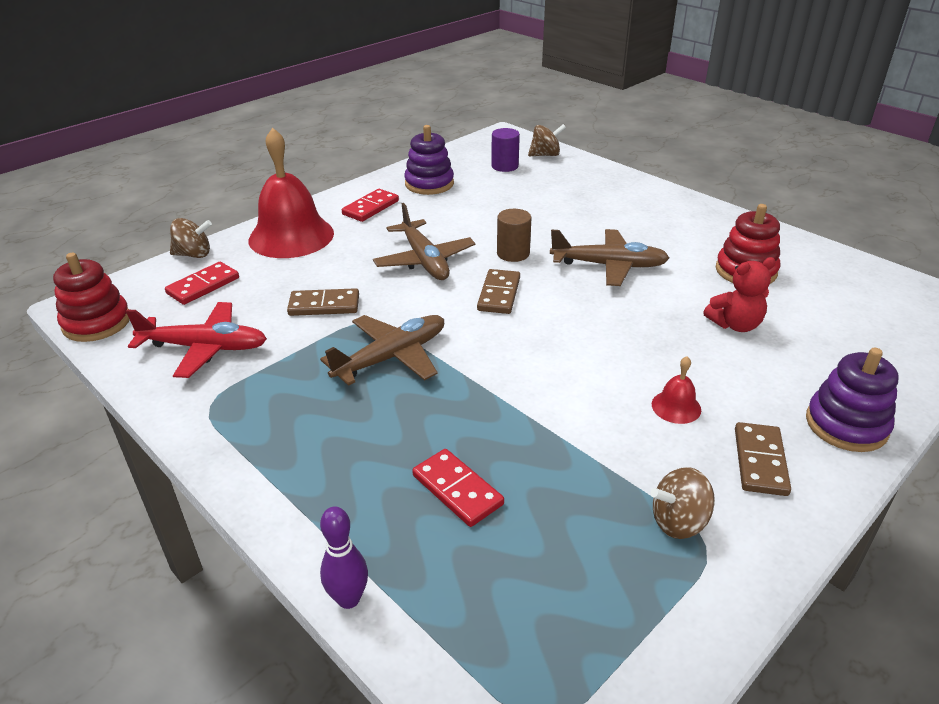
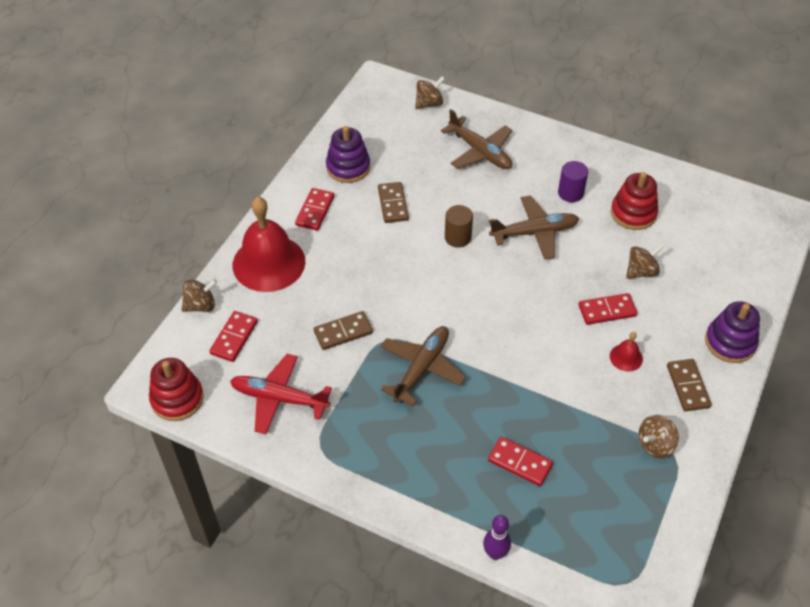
camera: 20 degrees left, 15 degrees up
red plane [126,302,267,378] -> red plane turned 150 degrees counterclockwise [230,354,332,434]
brown plane [373,203,475,280] -> brown plane moved to [441,109,512,169]
brown domino [477,269,520,314] -> brown domino moved to [378,182,409,223]
purple cylinder [491,128,520,172] -> purple cylinder moved to [558,161,588,202]
red teddy bear [703,257,776,332] -> brown spinning top [626,243,664,279]
none -> red domino [579,293,637,325]

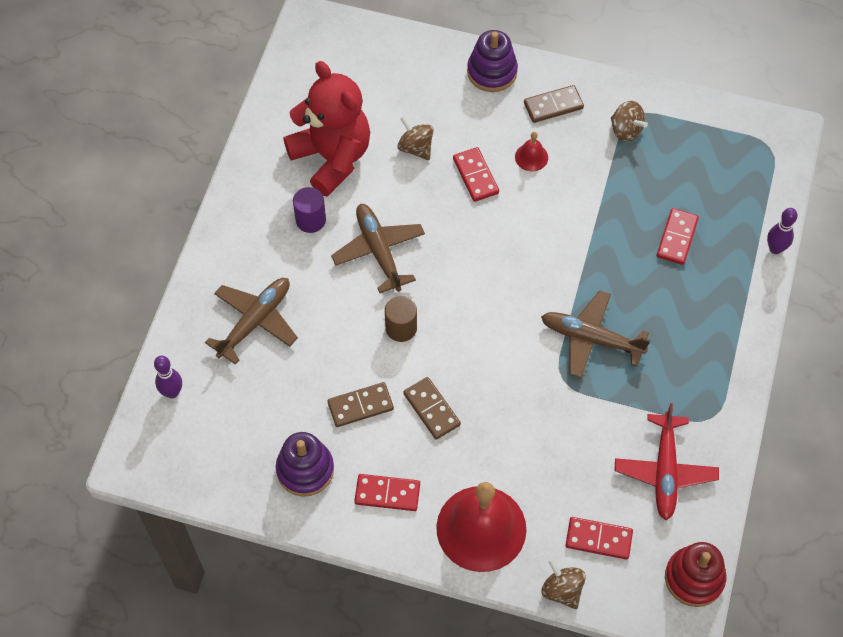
camera: 100 degrees left, 10 degrees up
brown domino [314,311,373,350] -> brown domino moved to [403,377,461,440]
brown spinning top [415,76,445,109] -> purple bowling pin [154,356,182,398]
red stacking toy [611,172,658,230] -> red teddy bear [283,61,370,197]

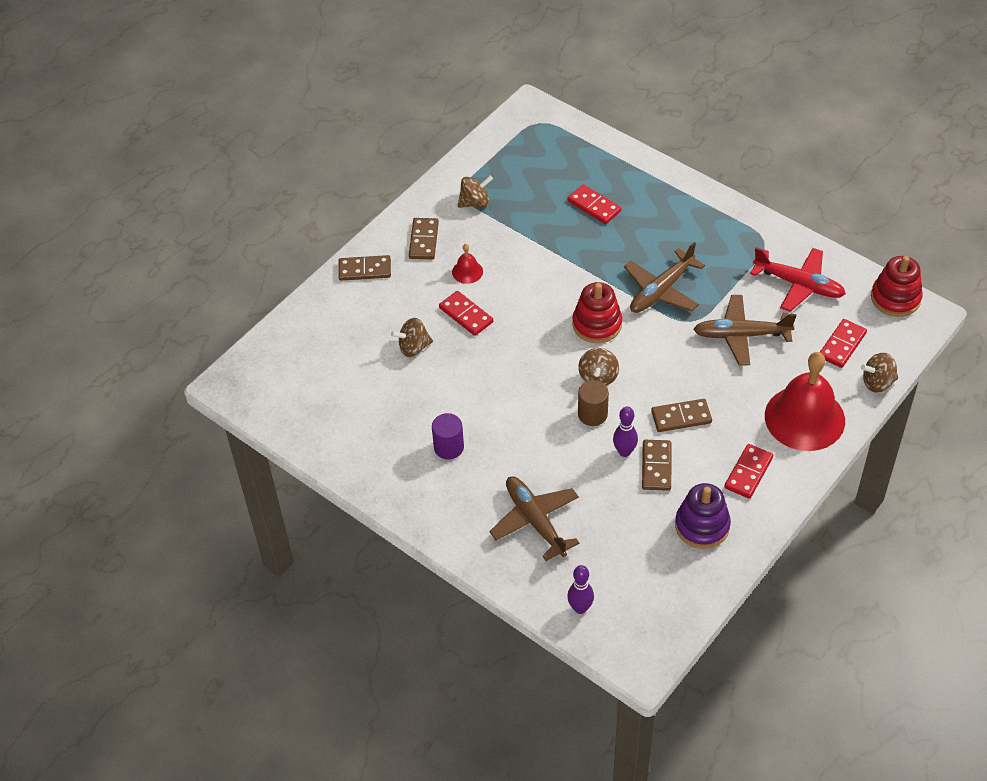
camera: 65 degrees left, 10 degrees down
red teddy bear [283,61,370,197] -> none
brown plane [331,204,425,293] -> brown plane moved to [693,295,797,365]
red domino [453,147,499,202] -> red domino turned 45 degrees clockwise [439,291,493,336]
purple stacking toy [467,30,518,92] -> brown domino [338,255,391,281]
purple bowling pin [767,208,798,254] -> purple bowling pin moved to [613,407,638,457]
none -> red stacking toy [572,282,622,343]
none -> brown spinning top [578,348,619,386]

